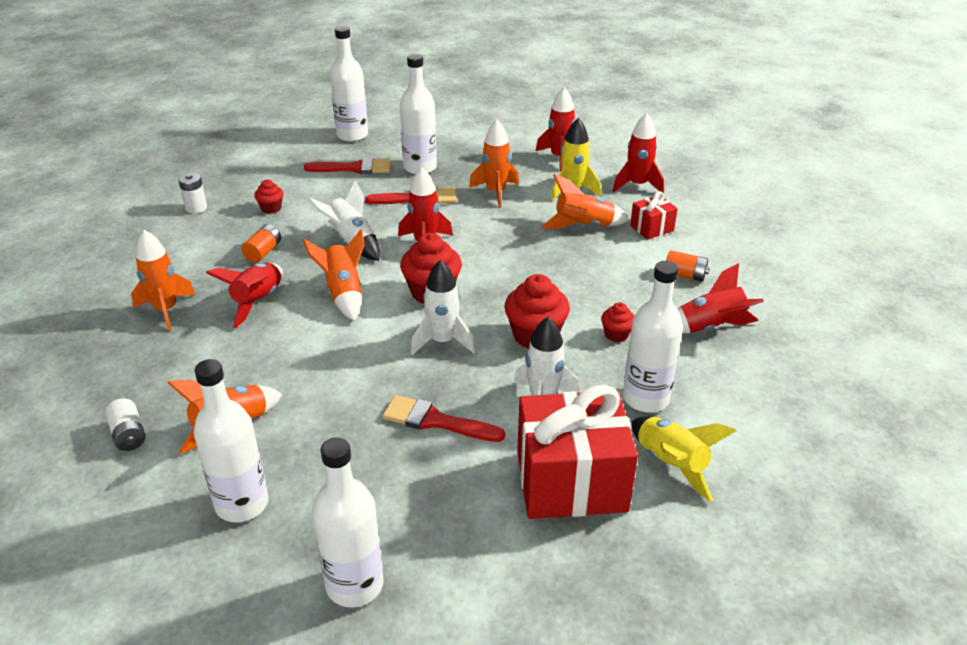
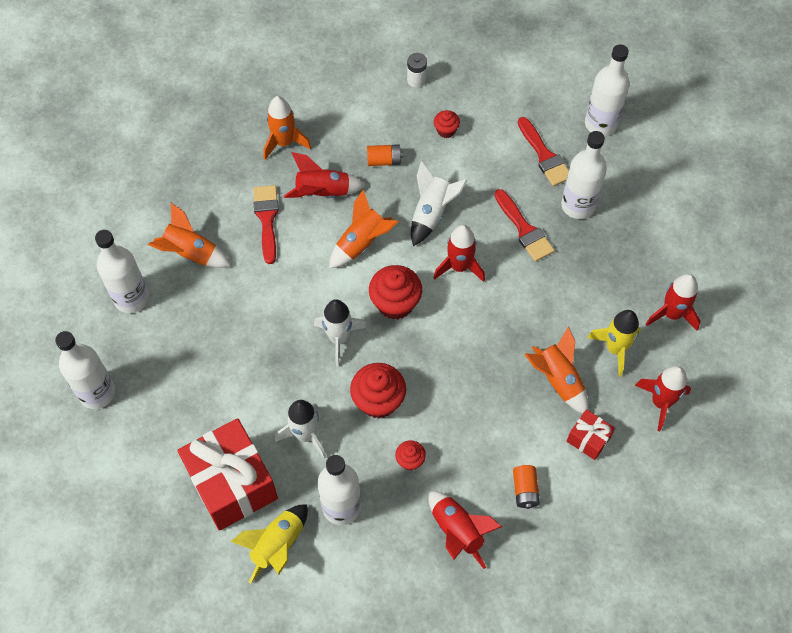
camera: 65 degrees right, 25 degrees up
white battery [105,398,146,451] -> none
red brush [382,395,505,442] -> red brush moved to [253,185,279,264]
orange rocket [469,120,519,208] -> none

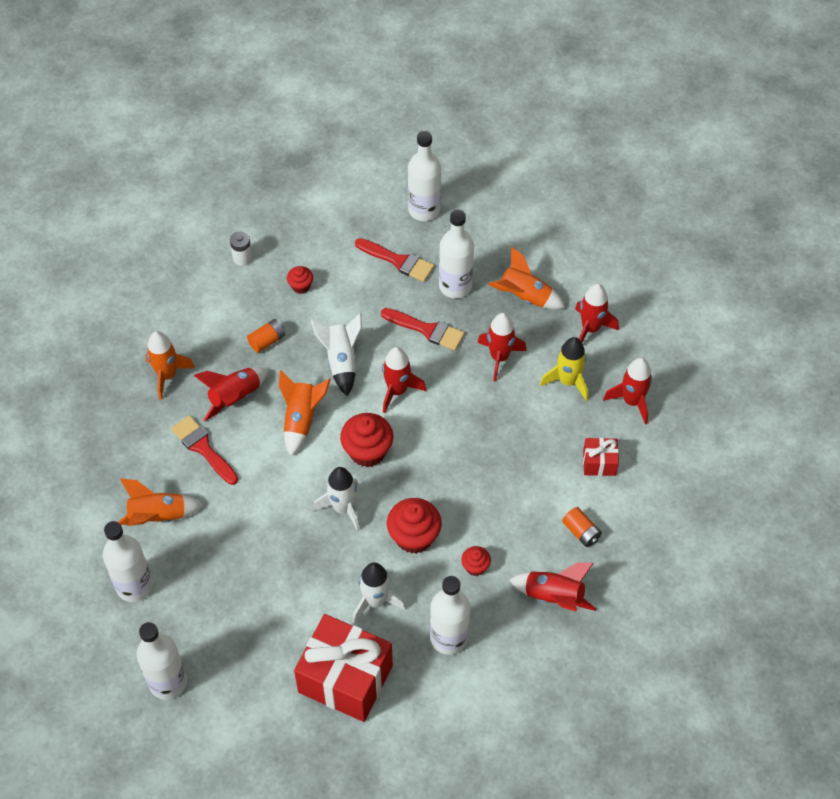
camera: 35 degrees left, 5 degrees down
yellow rocket [231,504,308,584] -> none
orange rocket [524,326,589,414] -> orange rocket moved to [488,247,565,309]
none -> red rocket [477,313,527,381]

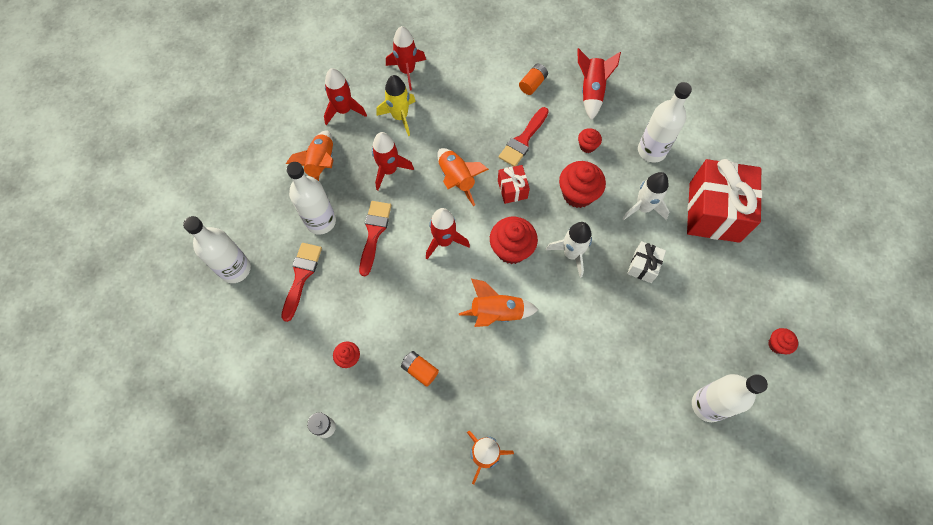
camera: 105 degrees left, 10 degrees up
orange rocket [118,479,203,526] -> orange rocket moved to [437,148,489,206]
white bottle [136,622,187,700] -> red cupcake [768,328,798,354]
red brush [171,415,238,485] -> red brush moved to [499,107,549,166]
red rocket [193,367,268,421] -> none
white rocket [311,313,362,396] -> none
red gift [583,438,619,476] -> red gift moved to [498,165,530,204]
none -> white gift [627,241,666,283]

